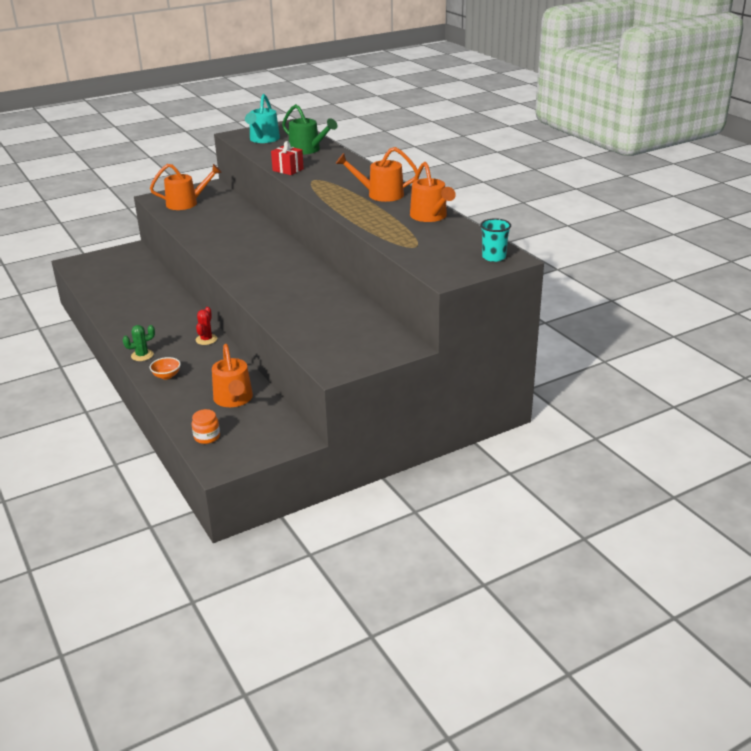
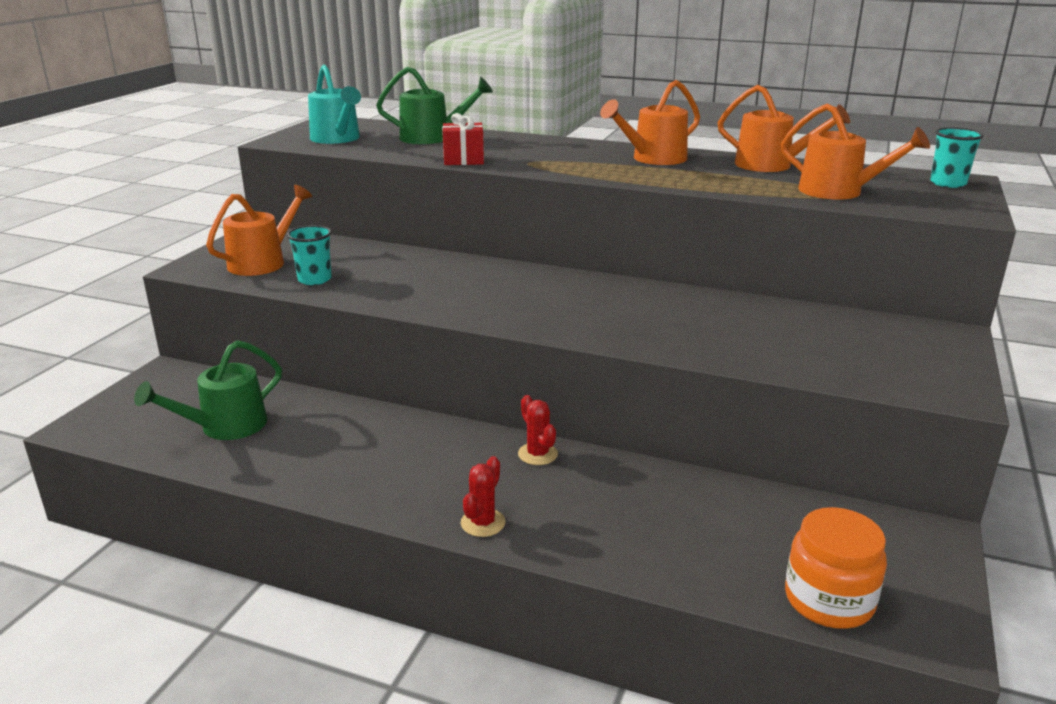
camera: 40 degrees left, 5 degrees down
green cactus [122,325,155,361] -> red cactus [461,456,506,537]
orange bowl [149,357,181,379] -> none
orange jar [192,409,220,444] -> orange jar [785,507,887,629], size x1.69
orange watering can [212,344,253,407] -> orange watering can moved to [781,104,930,200]
none -> green watering can [134,340,282,440]
none -> turquoise cup [287,225,332,285]

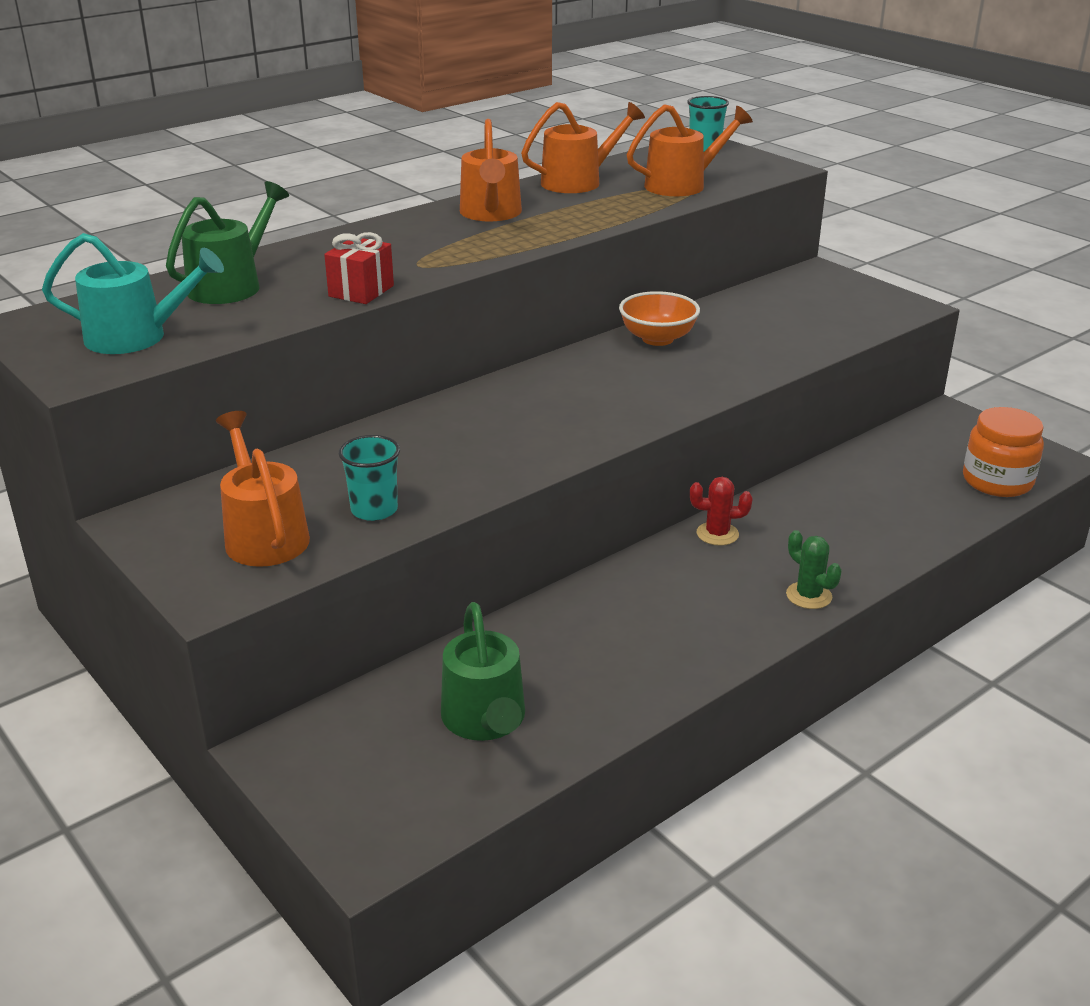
camera: 60 degrees left, 5 degrees up
red cactus [461,456,506,537] -> green cactus [786,530,842,609]
none -> orange bowl [619,291,700,346]

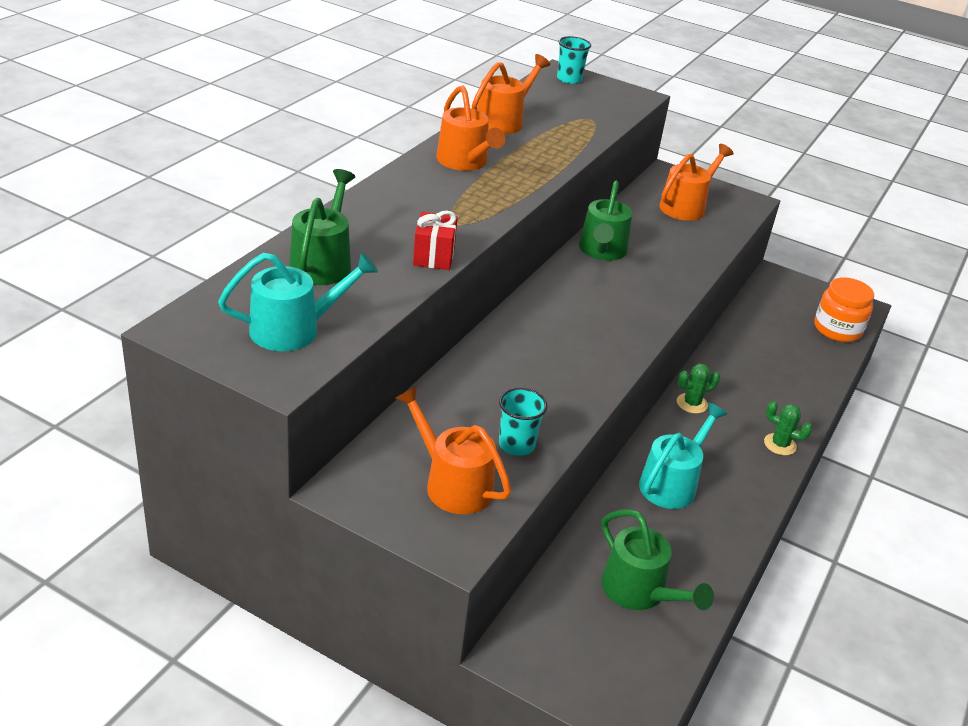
camera: 25 degrees left, 5 degrees up
orange bowl [619,291,700,346] -> green watering can [579,181,632,261]
orange watering can [627,104,753,196] -> orange watering can moved to [659,144,734,221]
red cactus [690,477,752,546] -> green cactus [677,364,720,414]
none -> turquoise watering can [639,403,727,509]

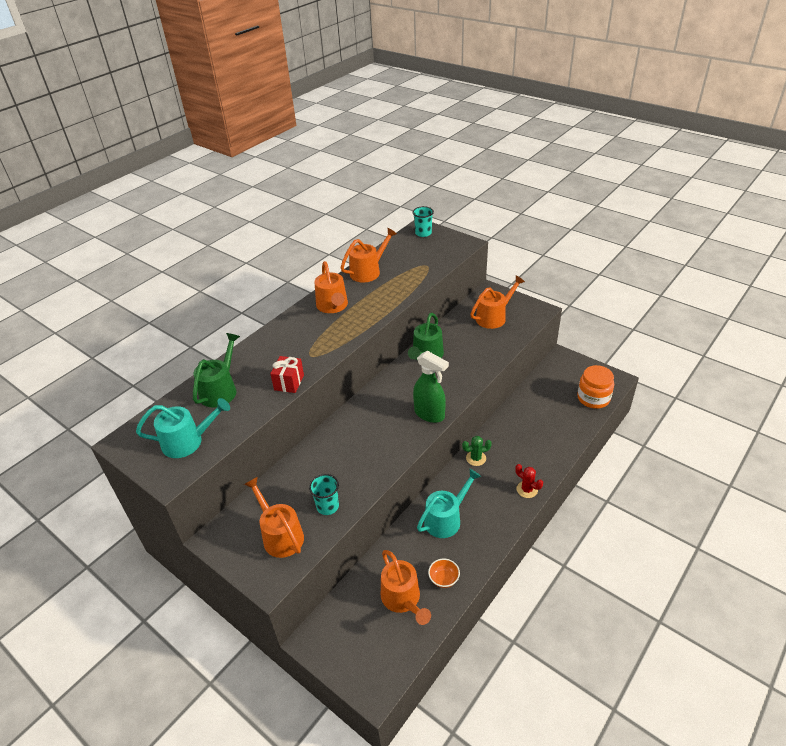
camera: 15 degrees right, 5 degrees up
green watering can [601,509,714,610] -> orange watering can [381,550,431,625]
green cactus [764,401,813,455] -> red cactus [515,464,543,498]
none -> green spray bottle [413,351,449,423]
none -> orange bowl [428,559,460,588]

